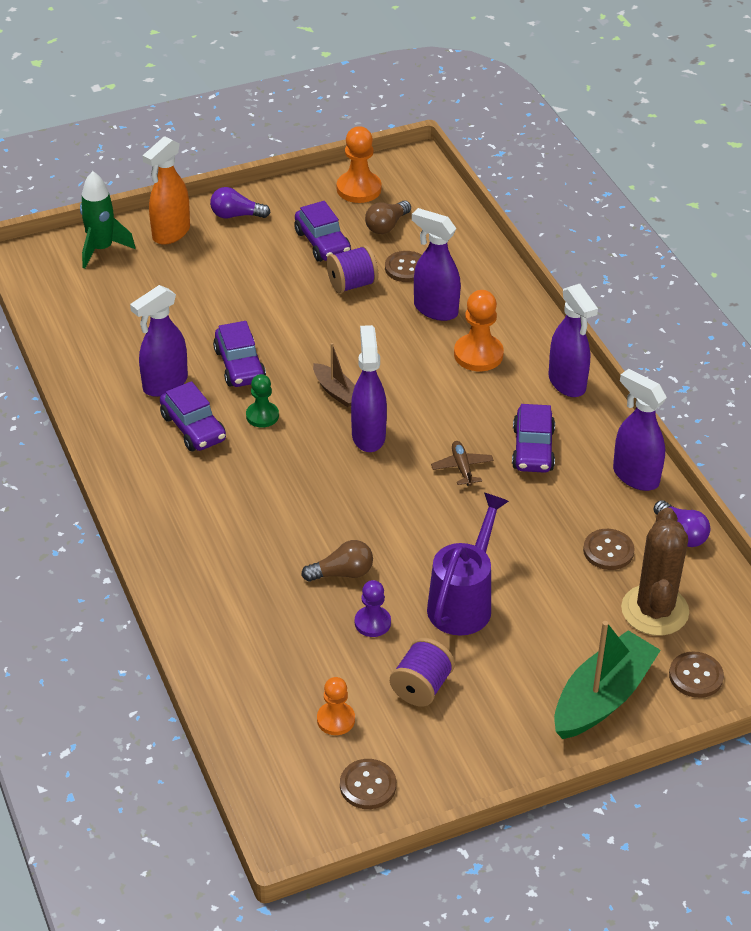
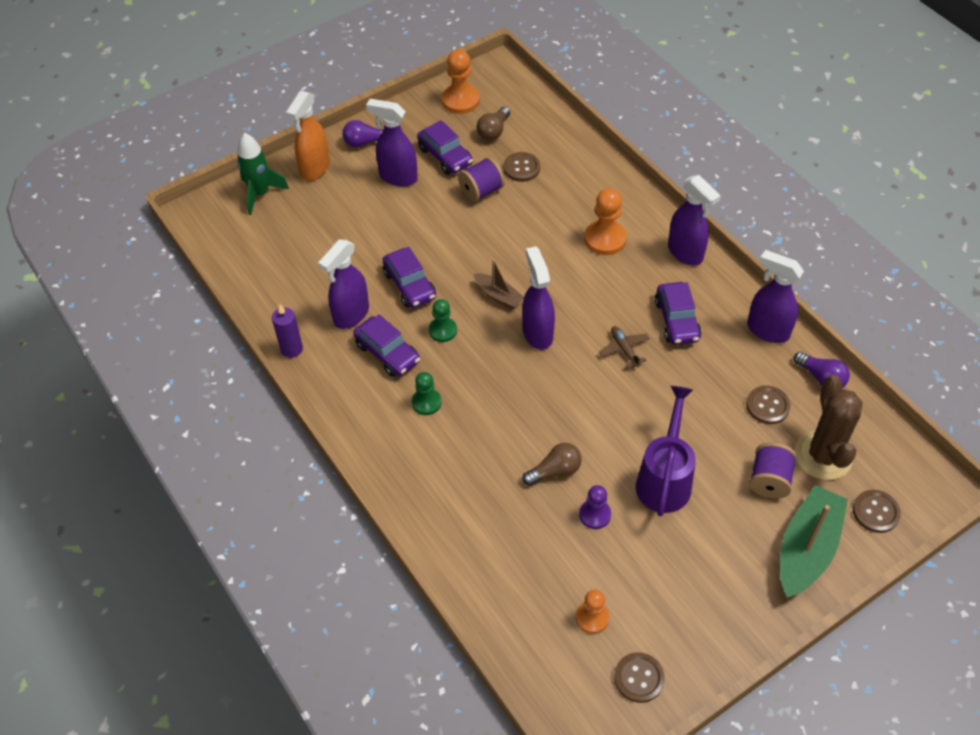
camera: 10 degrees left, 10 degrees up
purple spool [390,638,455,707] -> purple spool moved to [749,442,797,499]
purple spray bottle [412,208,461,321] -> purple spray bottle moved to [366,99,418,187]
none -> purple candle [272,305,303,358]
none -> green pawn [412,372,442,415]

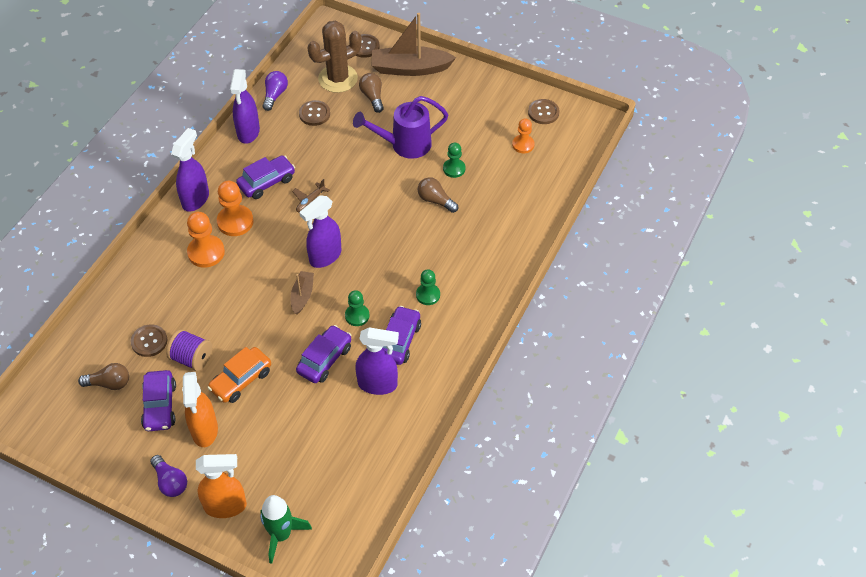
camera: 120 degrees left, 0 degrees up
purple candle [272,305,303,358] -> none
purple spray bottle [366,99,418,187] -> orange spray bottle [182,372,218,447]
purple car [417,120,473,175] -> purple car turned 150 degrees clockwise [141,370,176,431]
orange pawn [442,49,480,114] -> orange pawn moved to [217,181,254,236]
purple pawn [579,485,611,529] -> green pawn [443,142,465,178]
purple spool [749,442,797,499] -> brown light bulb [359,73,384,113]
green boat [780,485,848,598] -> brown boat [372,13,456,76]
none -> orange car [207,347,271,403]

